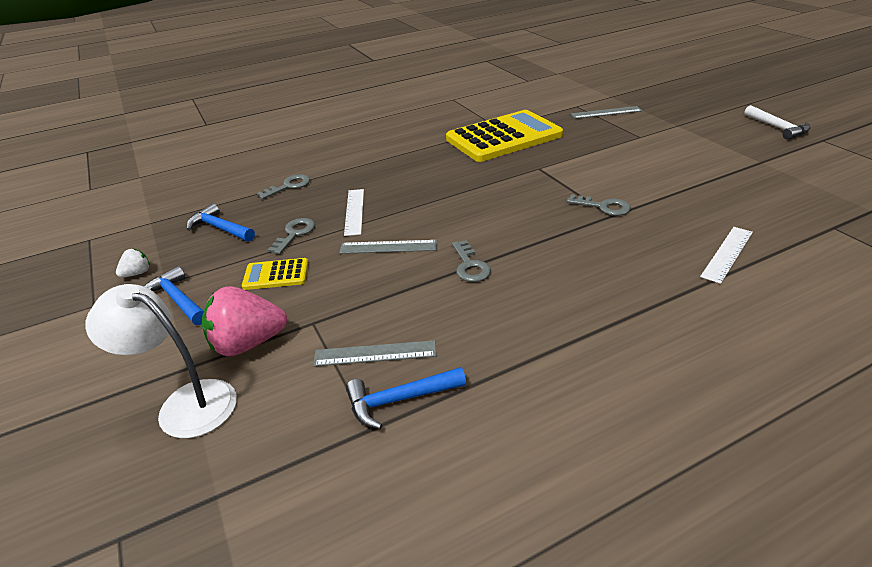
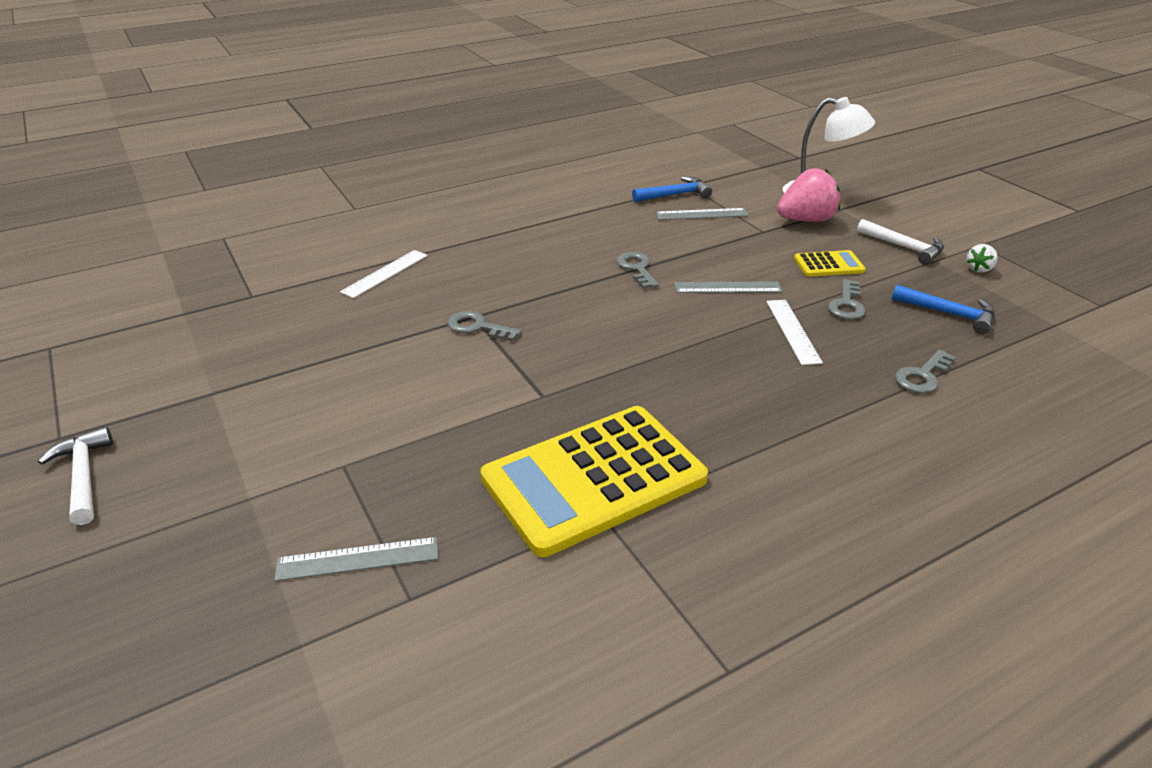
camera: 175 degrees right, 0 degrees up
blue hammer [144,266,204,325] -> white hammer [857,219,944,265]

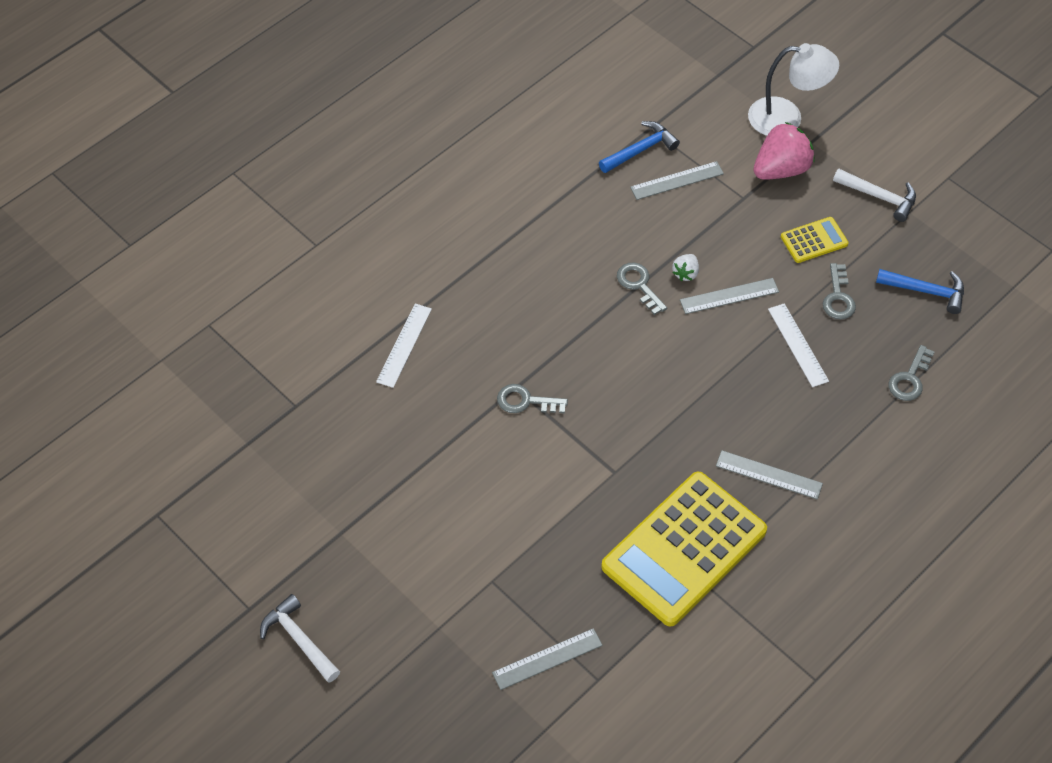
camera: 15 degrees left, 20 degrees up
white strawberry [966,244,998,273] -> white strawberry moved to [672,254,699,281]
none -> grey ruler [716,450,823,499]

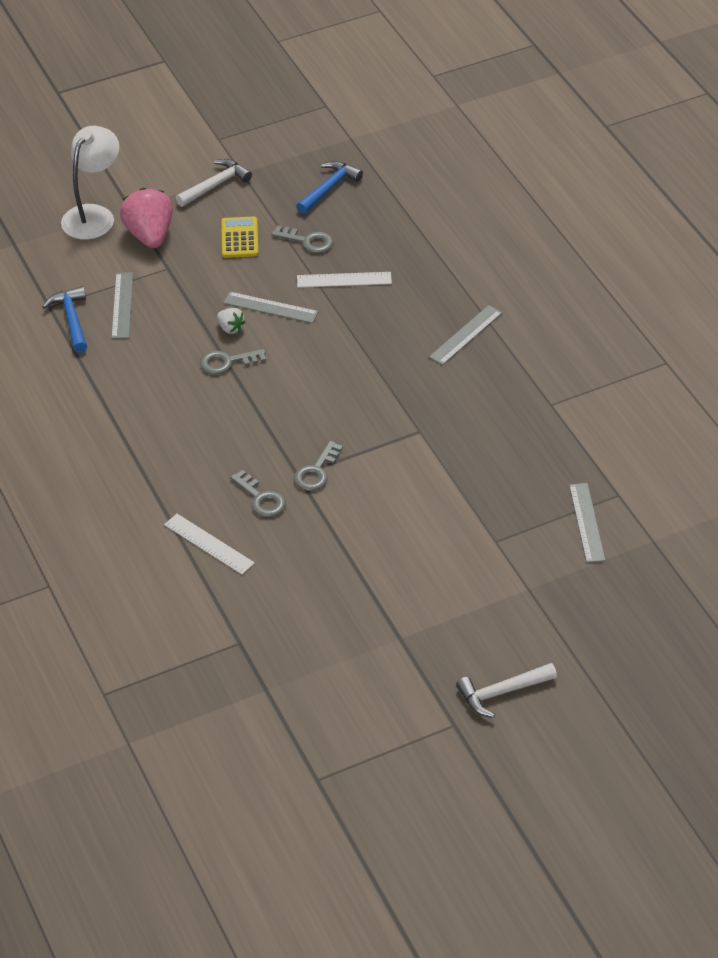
camera: 70 degrees left, 10 degrees down
yellow calculator [601,472,767,626] -> none
grey ruler [680,278,779,314] -> grey ruler turned 75 degrees counterclockwise [223,292,319,323]
grey key [889,345,934,401] -> grey key moved to [230,470,286,517]

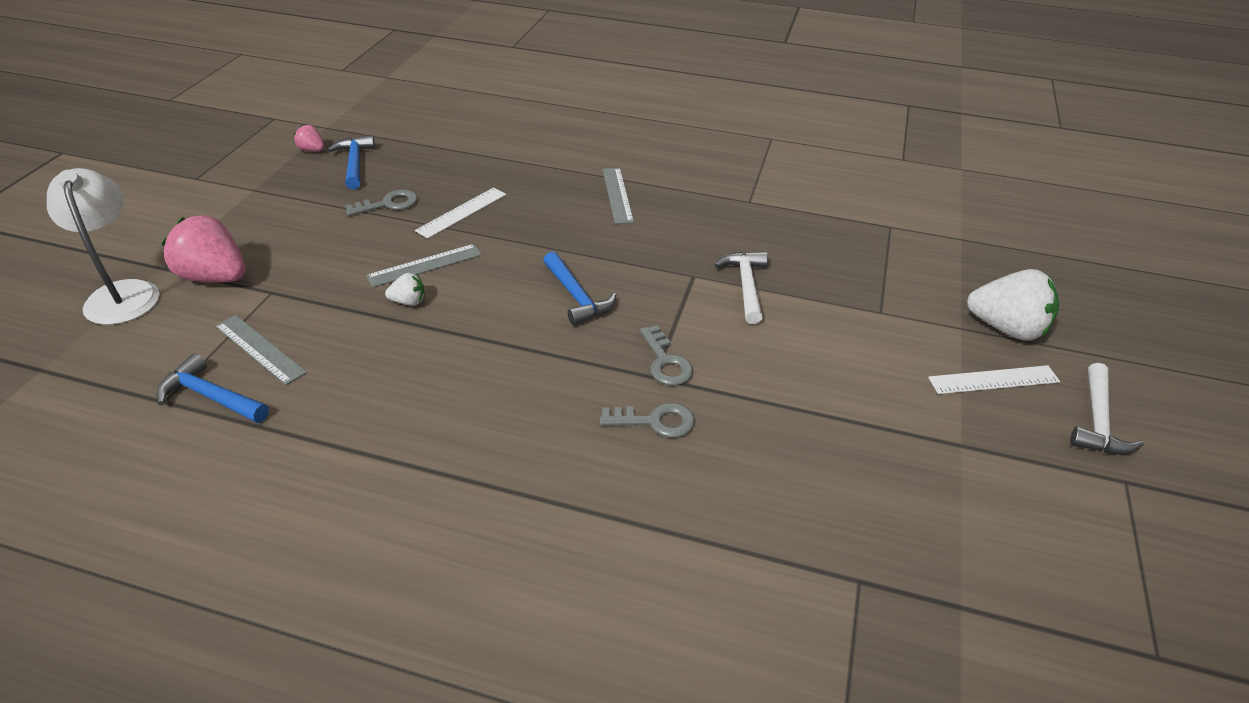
camera: 50 degrees left, 5 degrees down
white ruler [164,514,255,575] -> white ruler moved to [928,365,1060,394]
white hammer [176,159,252,207] -> white hammer moved to [715,252,768,324]
grey key [200,349,266,374] -> none
yellow calculator [221,217,259,258] -> none
grey ruler [569,483,606,563] -> none
none -> pink strawberry [294,125,324,151]
none -> blue hammer [543,252,616,326]
none -> white strawberry [967,269,1059,341]

